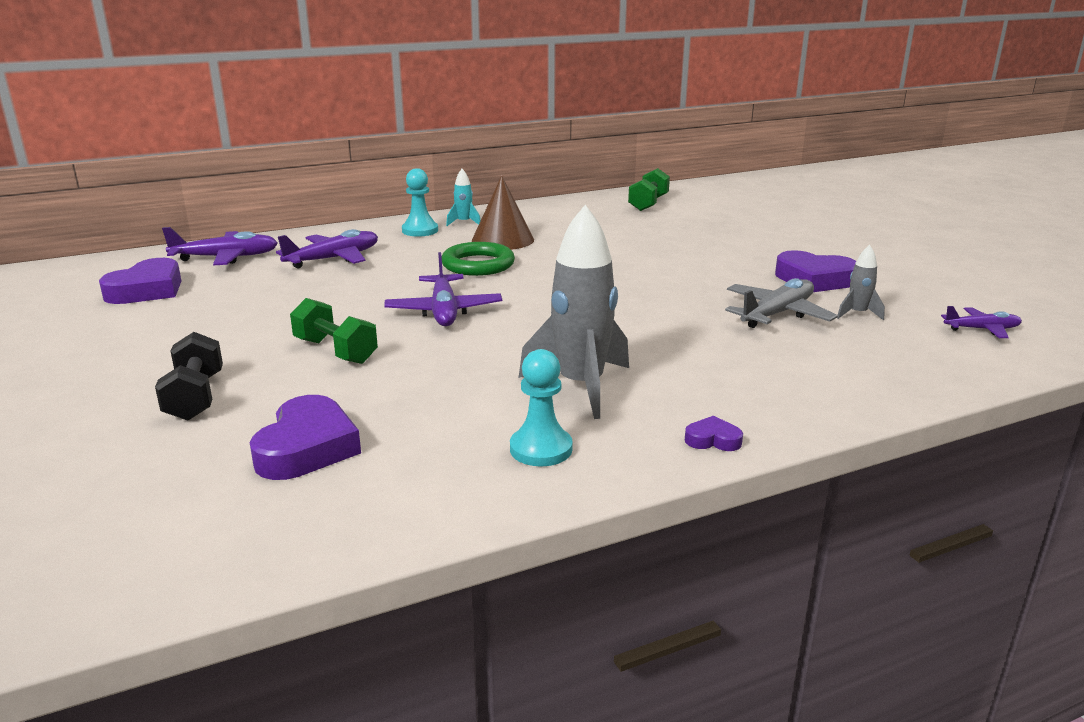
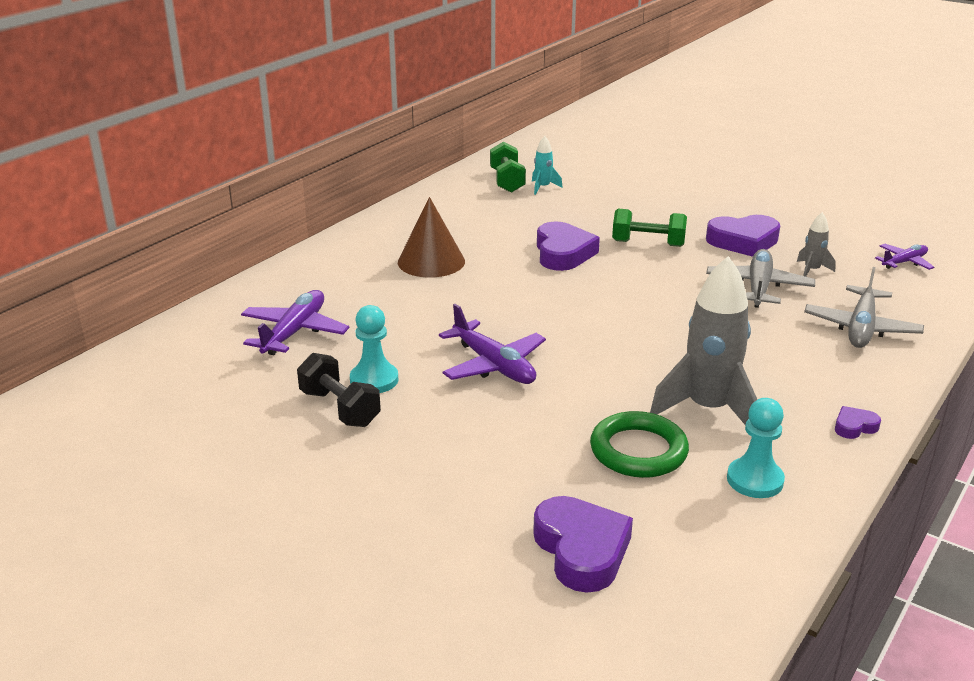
camera: 30 degrees left, 5 degrees up
purple heart [99,258,181,304] -> purple heart moved to [537,221,600,271]
black dumbbell [155,332,223,421] -> black dumbbell moved to [297,353,381,427]
purple plane [162,227,278,266] -> none
green dumbbell [290,298,378,364] -> green dumbbell moved to [612,208,687,247]
turquoise pawn [402,168,438,237] -> turquoise pawn moved to [350,305,399,393]
green ring [442,242,515,276] -> green ring moved to [590,411,689,478]
turquoise rocket [446,169,481,226] -> turquoise rocket moved to [532,136,563,195]
none -> grey plane [804,267,924,348]

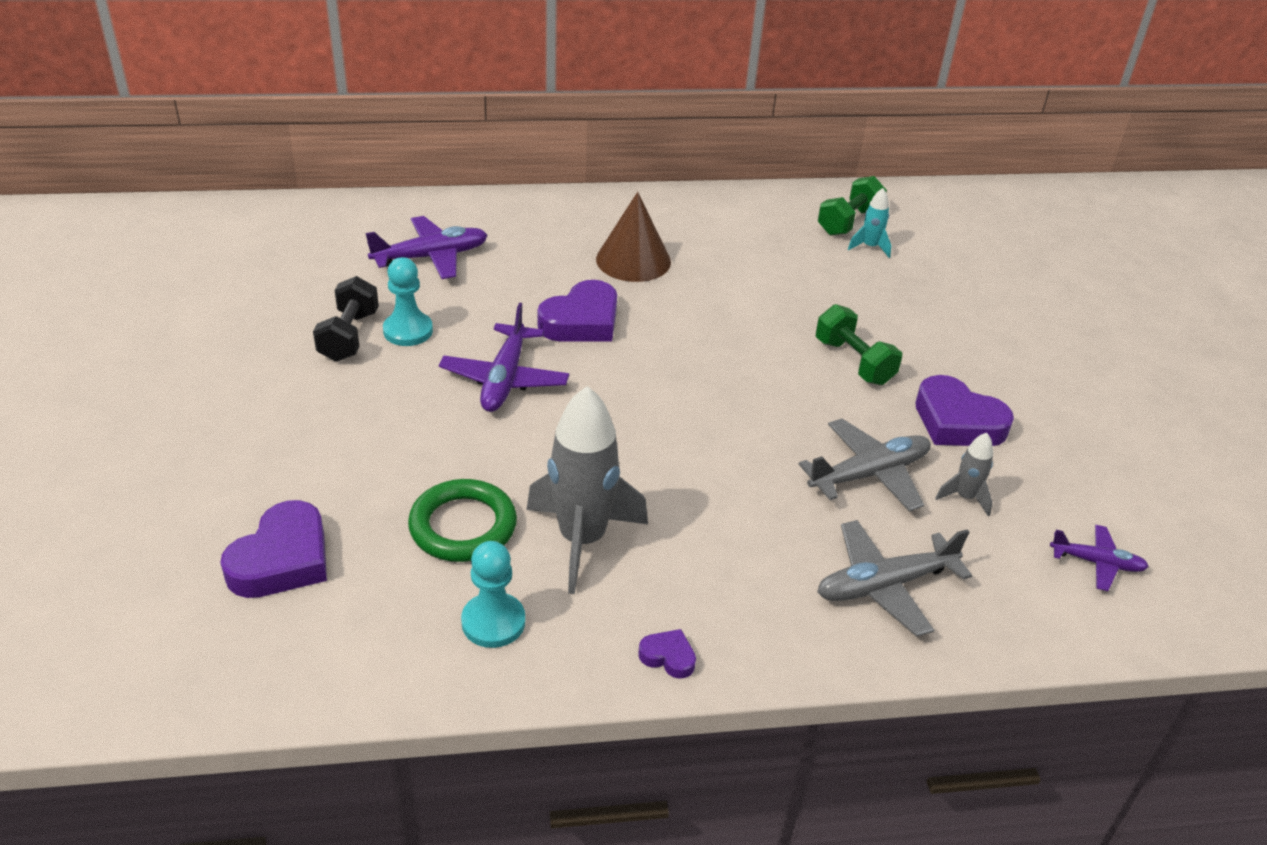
camera: 45 degrees right, 10 degrees up
purple heart [537,221,600,271] -> purple heart moved to [537,280,617,342]

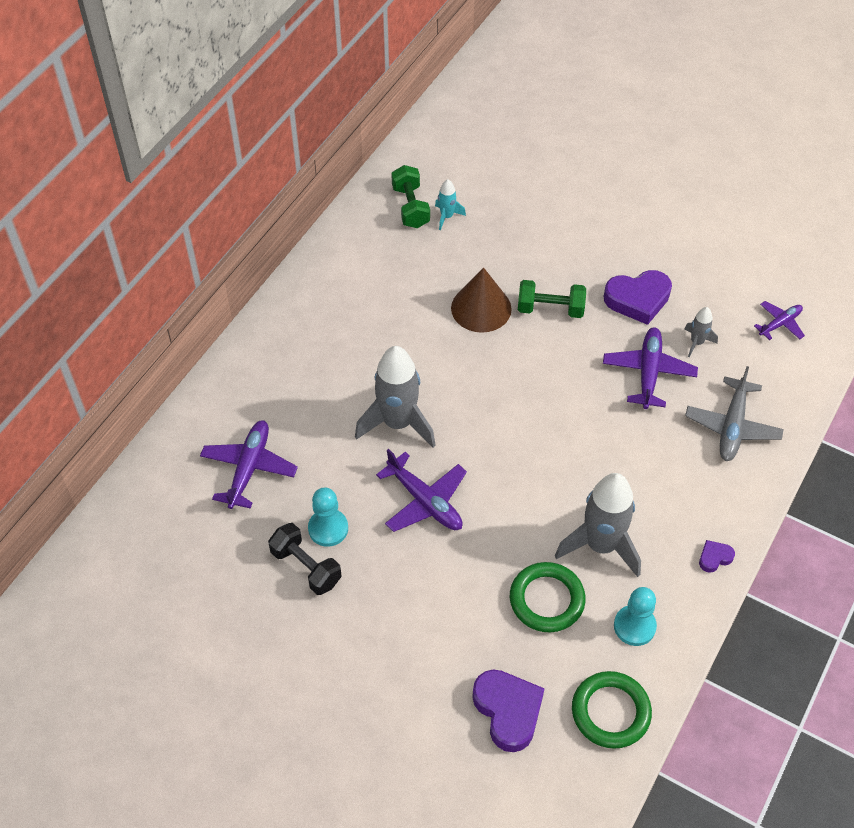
camera: 50 degrees left, 15 degrees up
purple heart [537,280,617,342] -> grey rocket [355,346,436,448]
brown cone [596,192,671,282] -> brown cone moved to [451,267,512,333]
grey plane [799,419,931,512] -> purple plane [603,327,698,409]
none -> green ring [572,671,652,749]

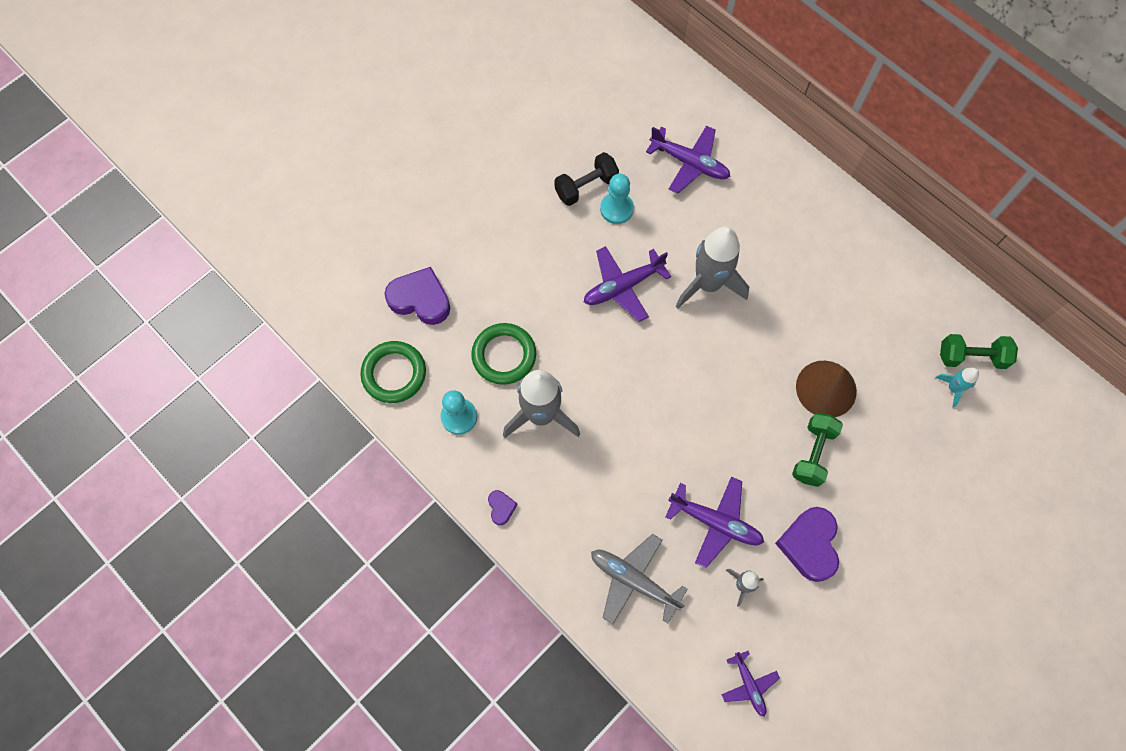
camera: 105 degrees right, 15 degrees up
purple heart [472,669,545,752] -> purple heart turned 150 degrees counterclockwise [384,267,450,325]

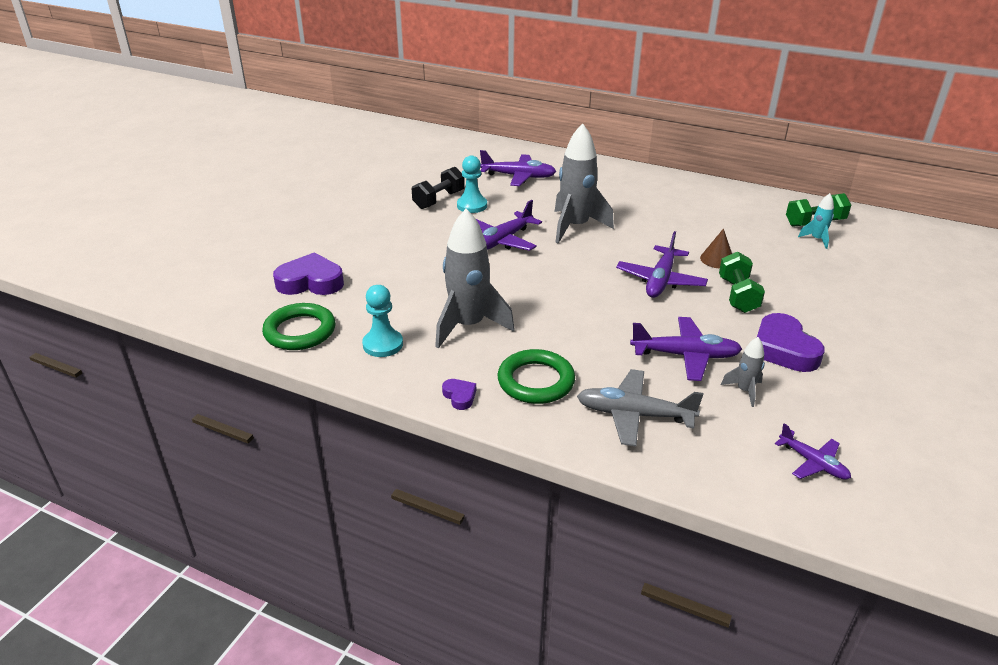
camera: 20 degrees left, 35 degrees down
green ring [471,323,536,385] -> green ring moved to [498,349,575,404]
brown cone [796,361,857,417] -> brown cone [700,229,732,268], size x0.59
none -> purple plane [616,231,708,298]

